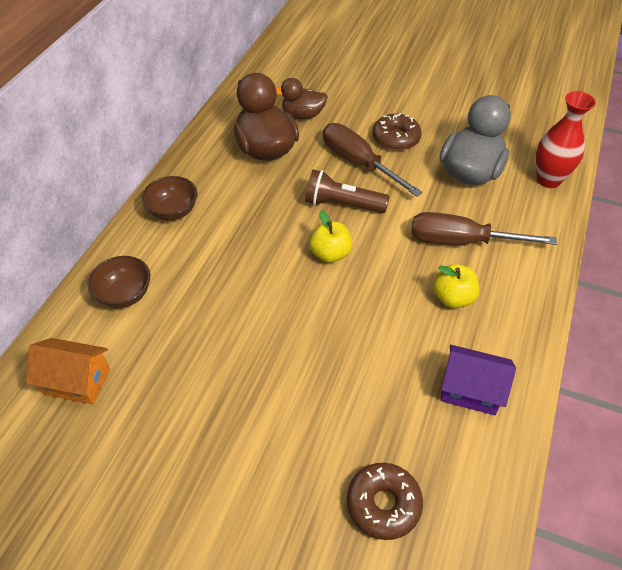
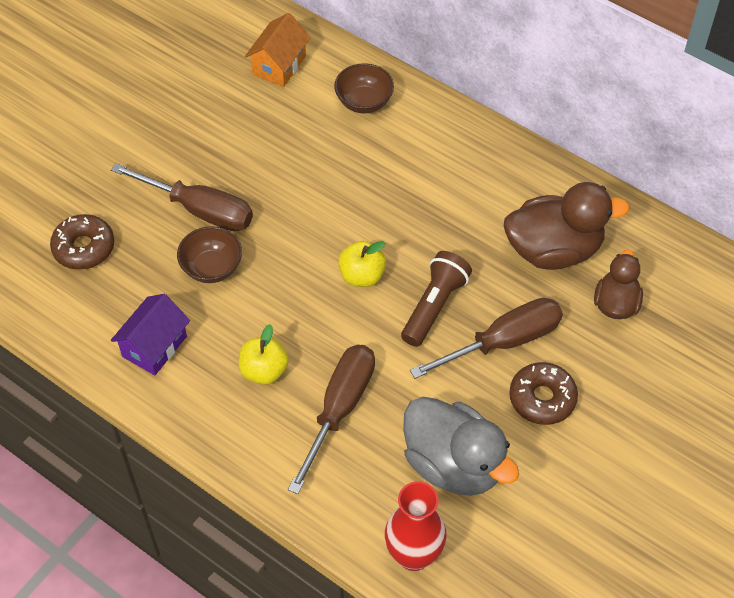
camera: 105 degrees right, 5 degrees up
brown bowl [142,176,197,220] -> brown bowl moved to [177,226,242,283]
none -> brown screwdriver [111,163,253,231]

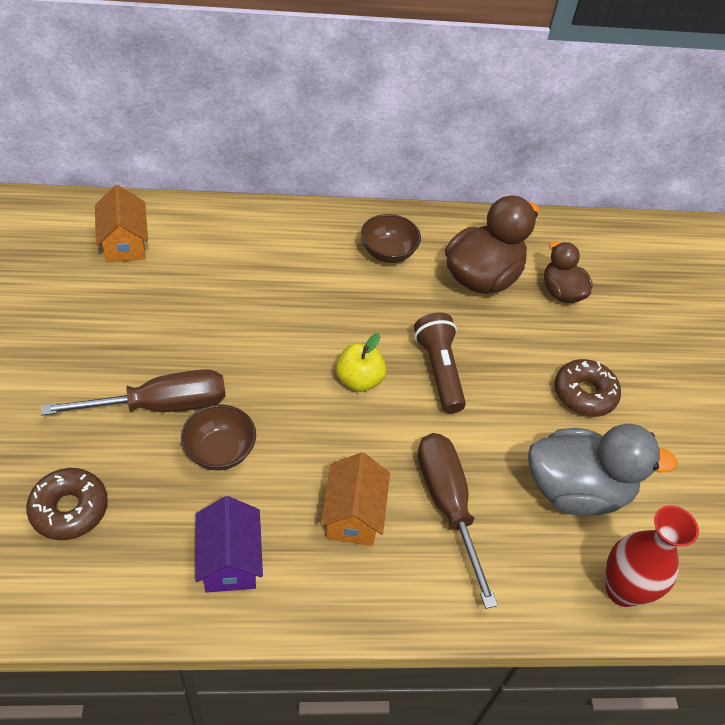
camera: 45 degrees left, 5 degrees down
yellow apple [239,324,289,385] -> orange house [321,452,390,546]
brown bowl [334,63,394,113] -> brown bowl moved to [361,214,421,263]
brown screwdriver [410,298,563,379] -> none

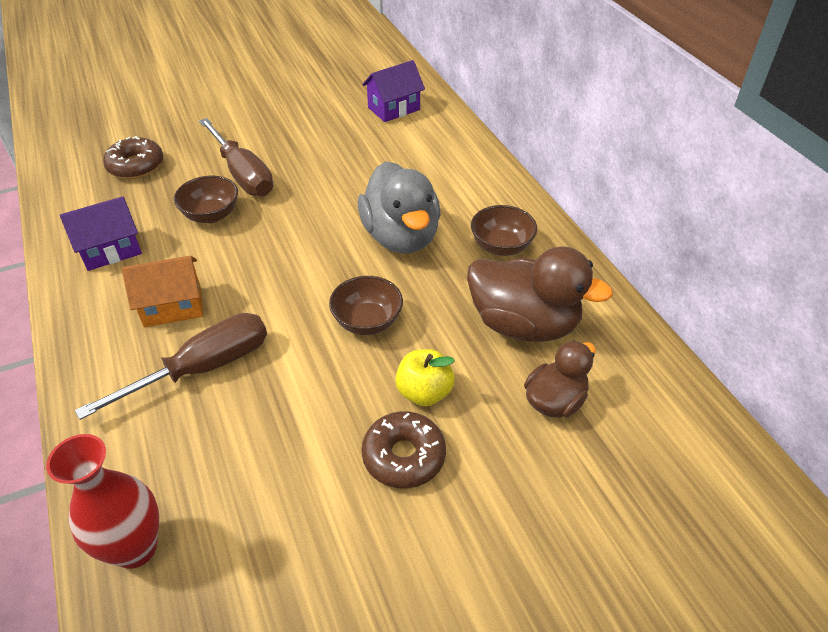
camera: 75 degrees right, 5 degrees down
orange house [95,185,148,263] -> purple house [362,60,425,122]
yellow apple [336,333,387,392] -> yellow apple moved to [395,349,455,406]
brown flashlight [414,313,466,413] -> brown bowl [329,276,403,335]
grey duck [528,424,678,516] -> grey duck moved to [358,161,441,254]

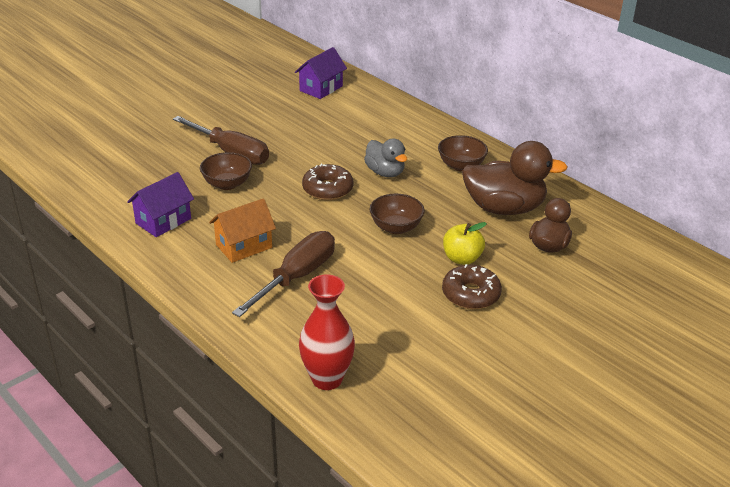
camera: 20 degrees left, 10 degrees down
brown donut [103,136,163,179] -> brown donut moved to [302,164,353,200]
grey duck [358,161,441,254] -> grey duck [364,139,407,177], size x0.59

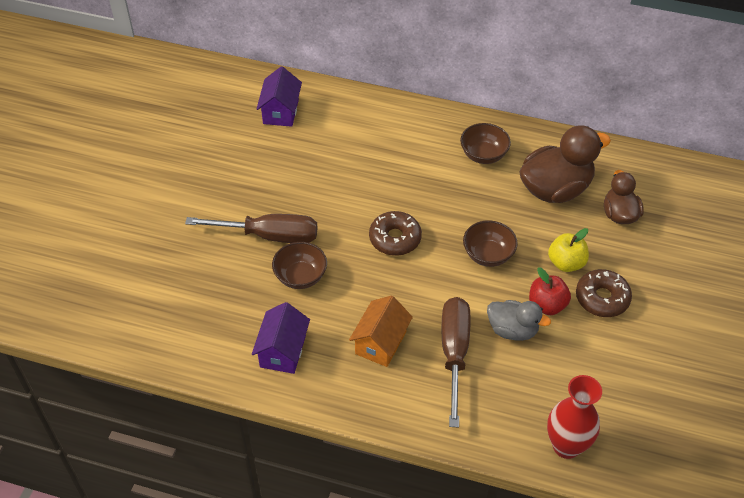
camera: 30 degrees left, 15 degrees up
grey duck [364,139,407,177] -> grey duck moved to [487,300,551,341]
none -> red apple [529,267,571,315]

